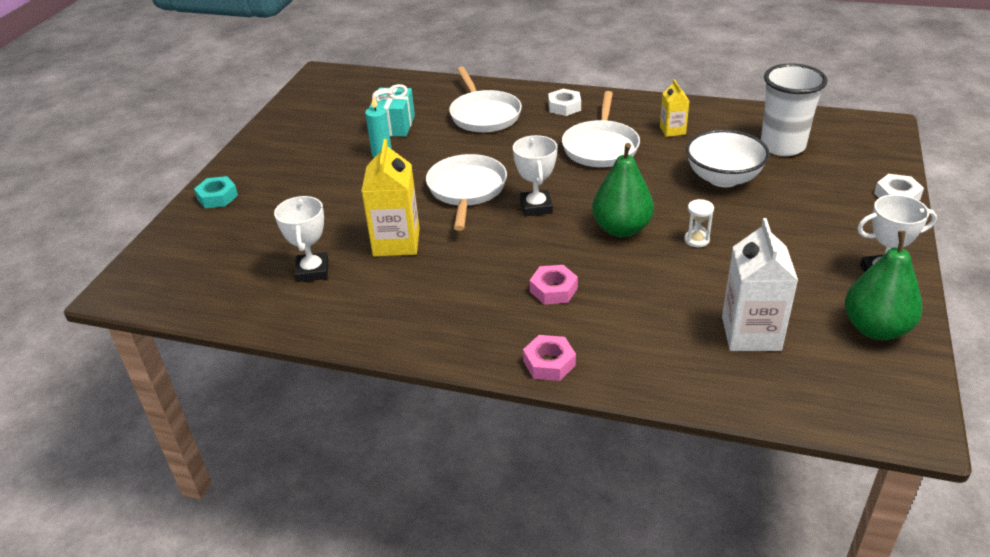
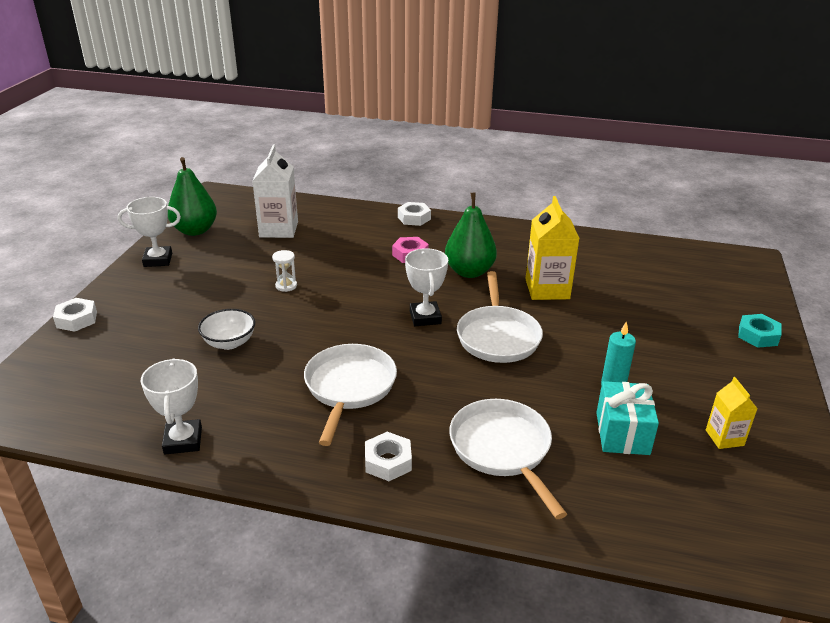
camera: 175 degrees right, 5 degrees down
white trophy [274,196,329,282] -> white trophy moved to [141,358,202,454]
pink nut [523,335,576,381] -> white nut [398,202,431,226]
green pear [592,143,654,237] -> green pear moved to [445,192,497,278]
yellow carton [660,79,689,137] -> yellow carton moved to [706,377,758,449]
white bowl [686,129,770,187] -> white bowl [198,309,255,350], size x0.66
white cup [761,64,827,156] -> none

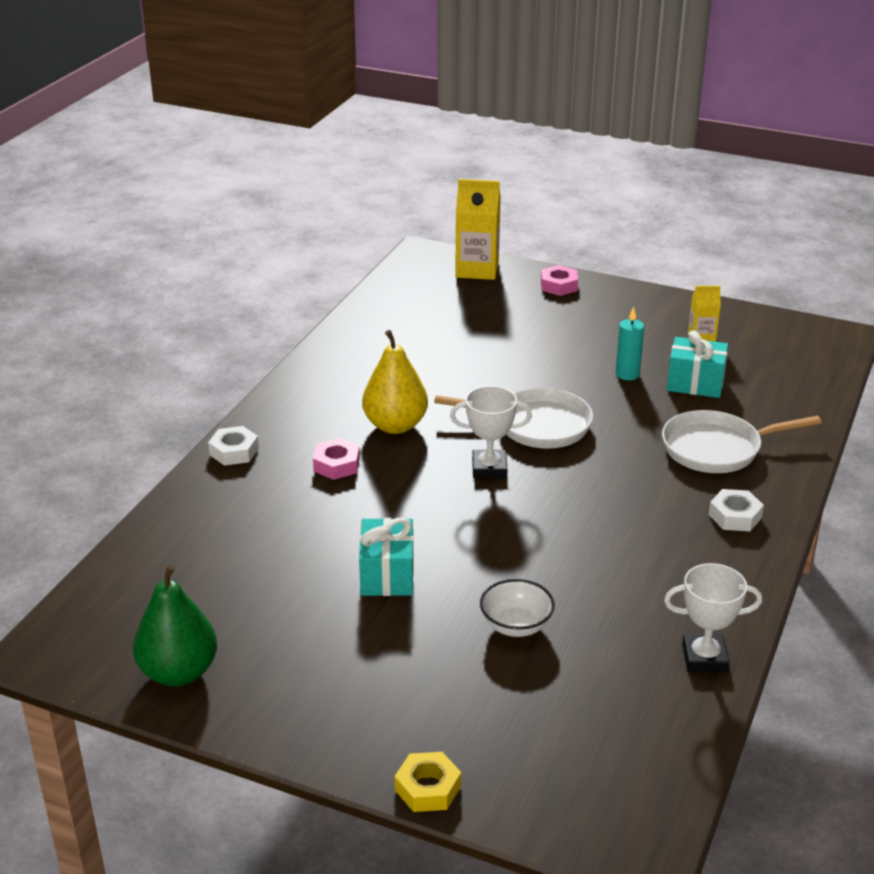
camera: 80 degrees left, 0 degrees up
white nut [53,298,97,332] -> yellow nut [395,752,461,812]
white trophy [118,197,181,267] -> none
white carton [252,145,298,238] -> none
white hourglass [272,250,297,292] -> turquoise gift [359,518,414,596]
white pan [304,344,397,446] -> none
green pear [445,192,497,278] -> yellow pear [362,330,428,434]
yellow carton [526,196,580,300] -> yellow carton moved to [455,179,501,280]
turquoise nut [738,314,782,348] -> pink nut [541,265,578,296]

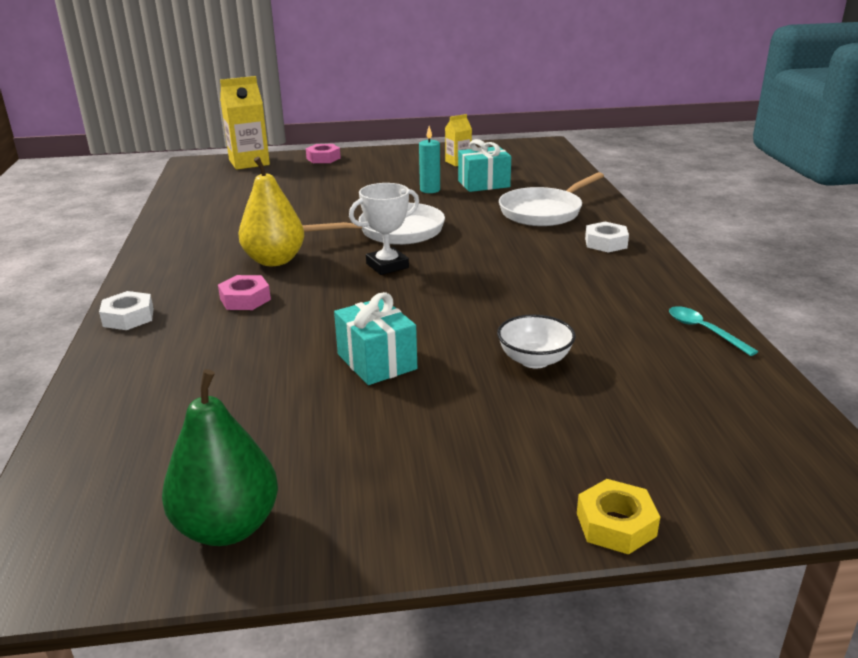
camera: 30 degrees left, 5 degrees down
white trophy [664,563,762,672] -> turquoise spoon [669,306,758,356]

